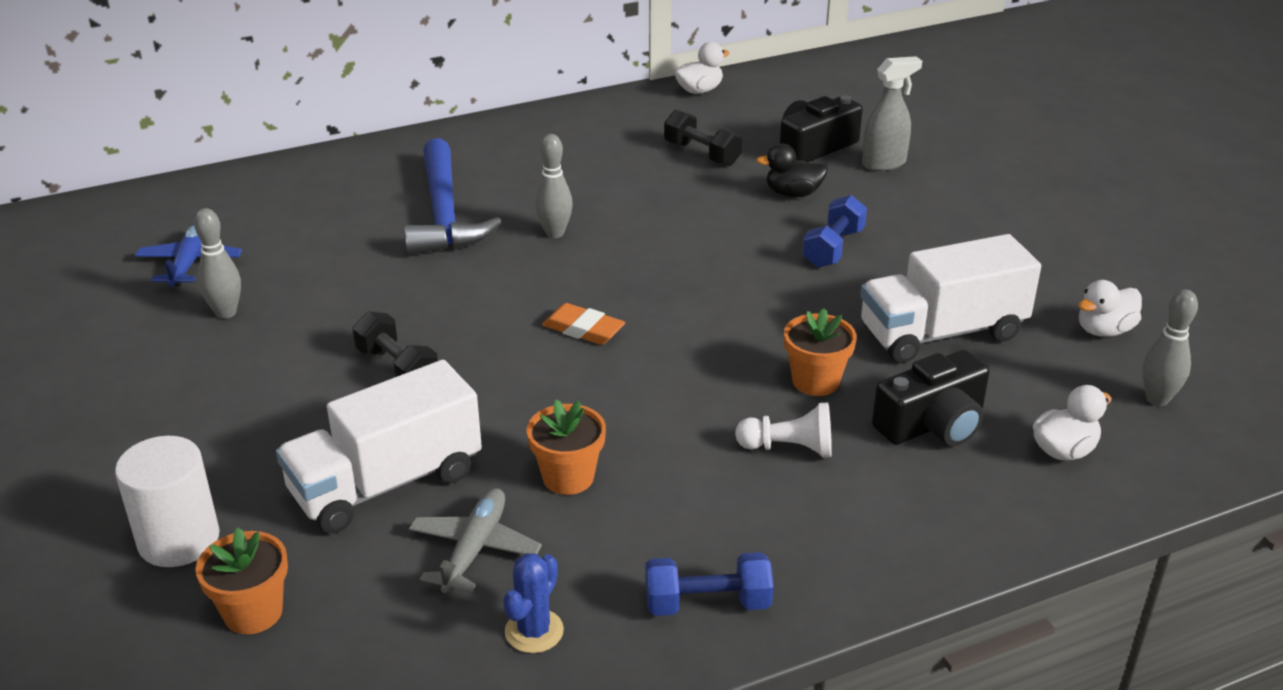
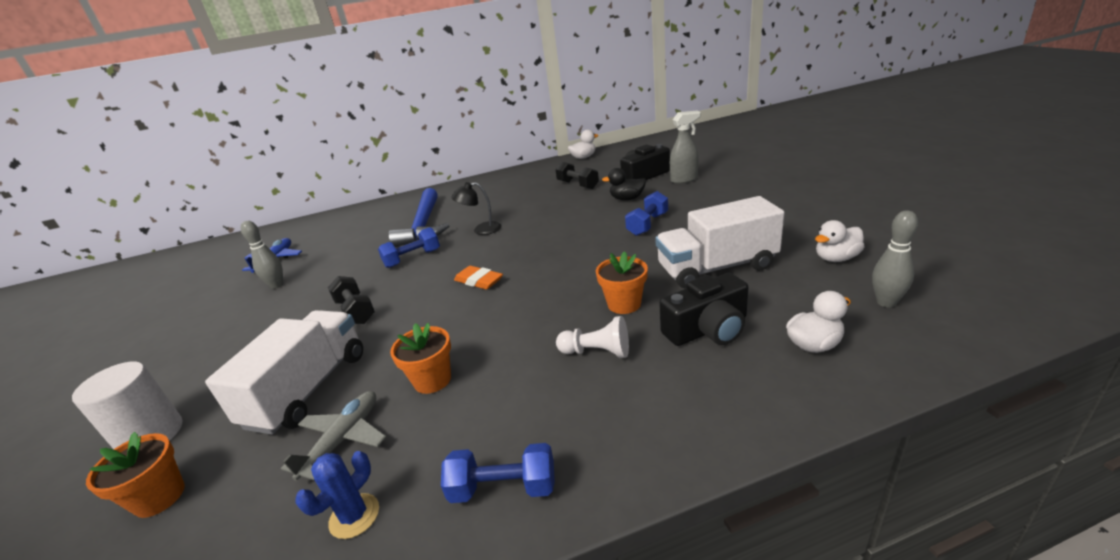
camera: 10 degrees right, 5 degrees down
white truck [276,360,482,534] -> white truck turned 135 degrees clockwise [205,310,363,435]
grey bowling pin [535,134,573,238] -> black lamp [451,182,502,235]
none -> blue dumbbell [378,227,440,268]

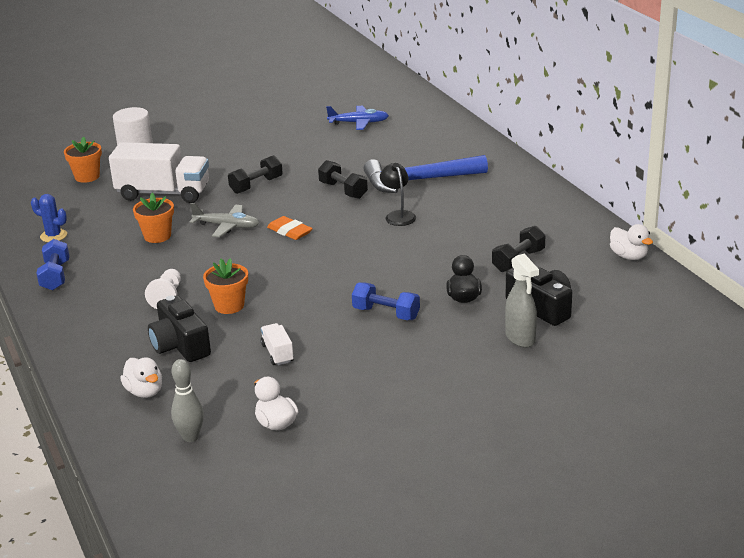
camera: 80 degrees right, 0 degrees up
grey bowling pin [241,221,283,289] -> none
grey plane [281,391,386,481] -> grey plane moved to [190,203,259,237]
blue dumbbell [378,227,440,268] -> black dumbbell [318,160,368,199]
orange eraser [454,266,503,290] -> orange eraser turned 75 degrees counterclockwise [267,216,313,240]
white truck [655,196,784,289] -> white truck [261,323,294,365], size x0.45

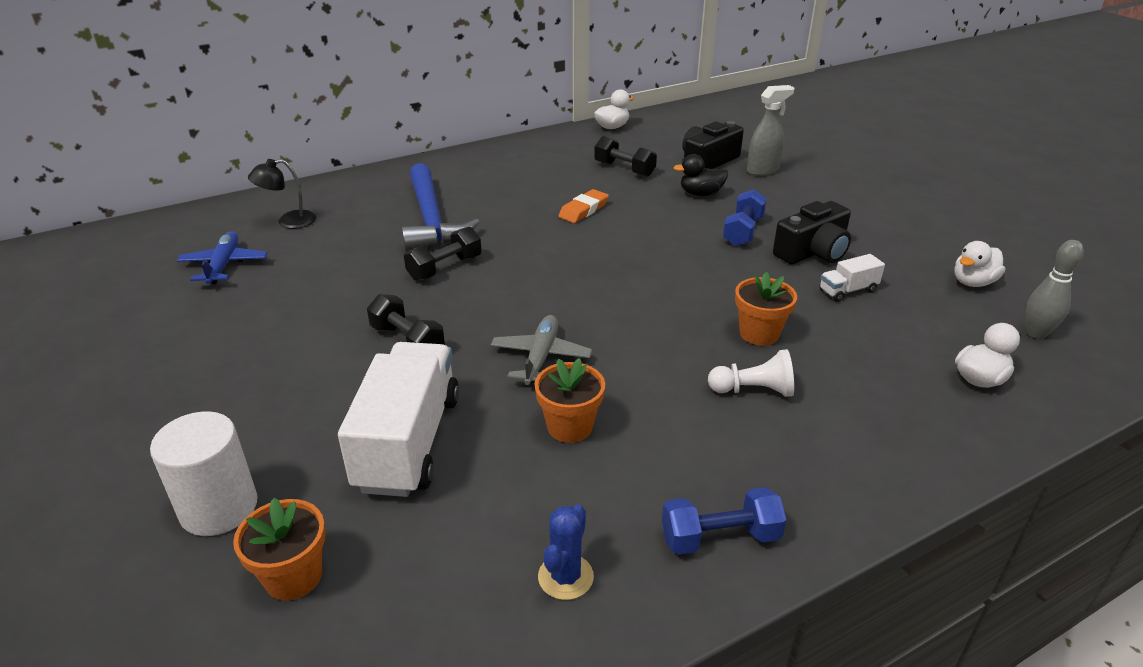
camera: 95 degrees left, 5 degrees up
black camera [148,295,211,362] -> black camera moved to [773,201,851,265]
orange eraser [267,216,313,240] -> orange eraser moved to [558,189,609,223]
black lamp [380,163,416,226] -> black lamp moved to [248,159,316,229]

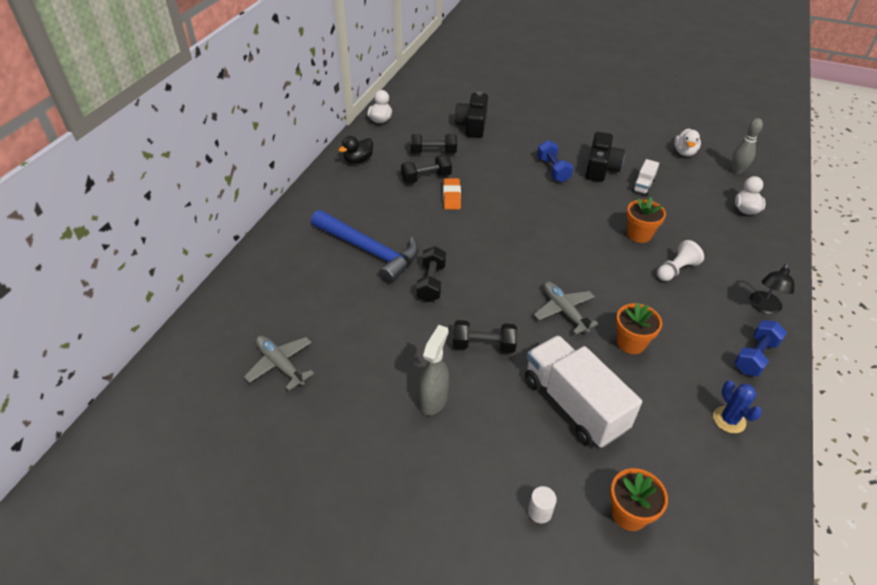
camera: 40 degrees left, 10 degrees up
white cylinder [150,411,257,536] -> white cylinder [528,486,557,523], size x0.47
blue plane [177,231,268,284] -> grey plane [244,336,314,390]
black lamp [248,159,316,229] -> black lamp moved to [749,263,794,314]
black duck [674,154,728,196] -> black duck moved to [339,136,373,164]
grey spray bottle [747,85,794,176] -> grey spray bottle moved to [419,325,449,415]
none -> black dumbbell [401,155,452,183]

